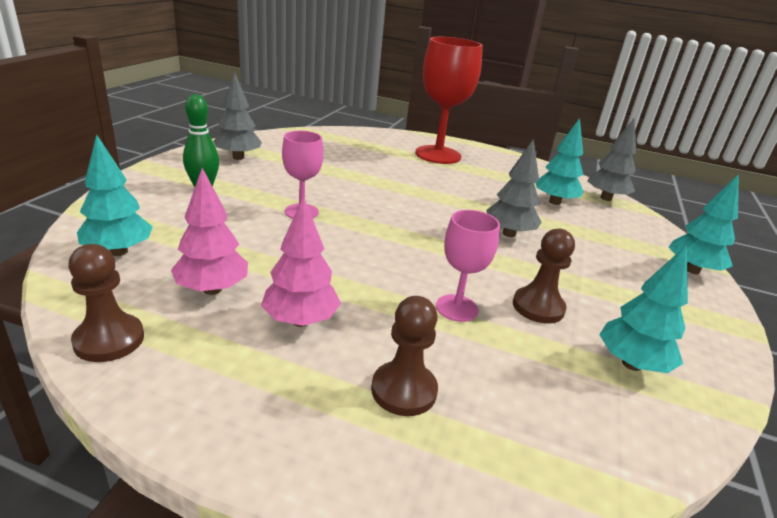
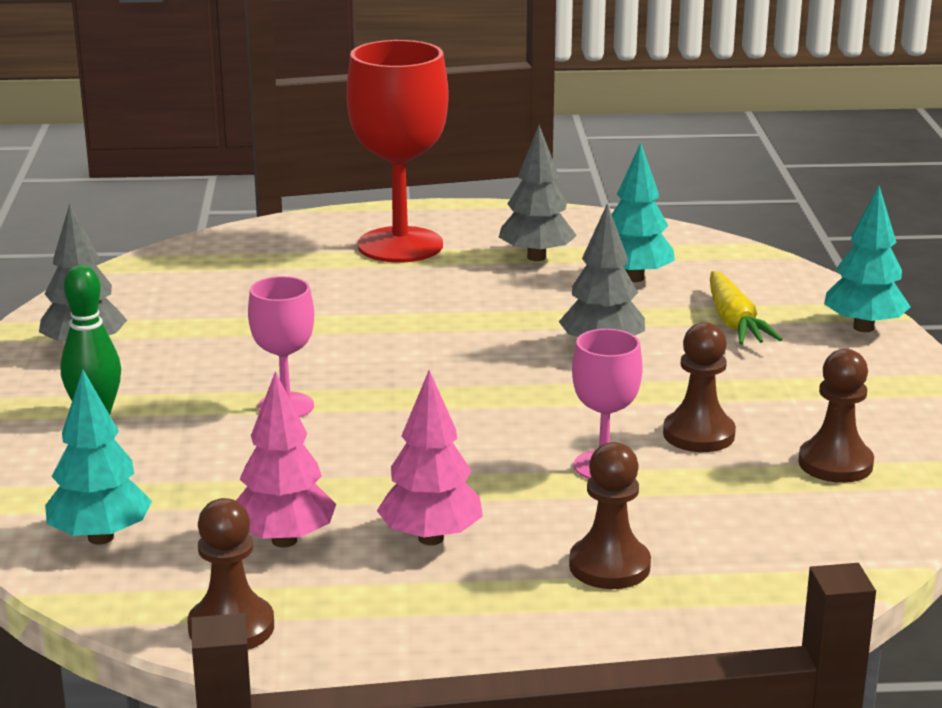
camera: 20 degrees left, 5 degrees down
grey tree [587,117,636,201] -> grey tree moved to [499,125,577,261]
turquoise tree [599,245,688,373] -> brown pawn [798,349,874,483]
none -> yellow carrot [710,271,783,344]

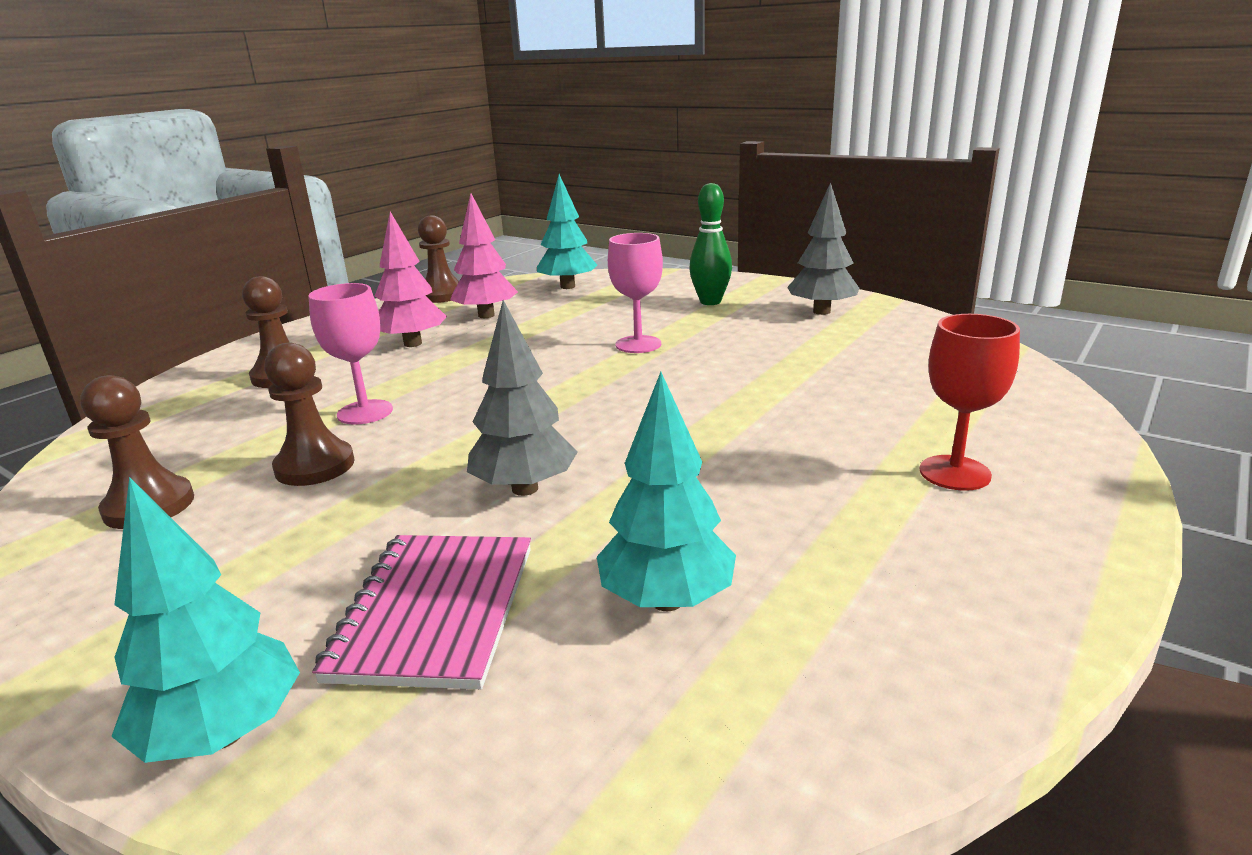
camera: 130 degrees right, 0 degrees up
red goblet [346,40,449,263] -> red goblet [920,314,1020,491], size x0.54
grey tree [499,125,577,261] -> none
yellow carrot [710,271,783,344] -> pink notebook [312,535,531,689]

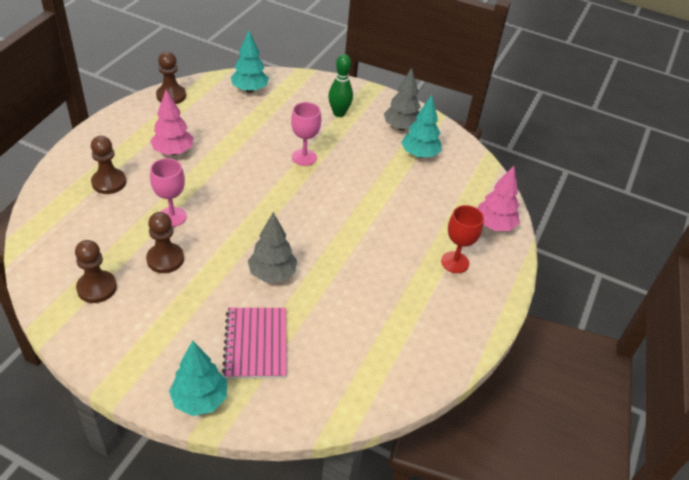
camera: 15 degrees left, 20 degrees up
pink tree [450,194,518,318] -> pink tree moved to [477,166,519,231]
turquoise tree [597,372,736,611] -> turquoise tree moved to [401,95,441,158]

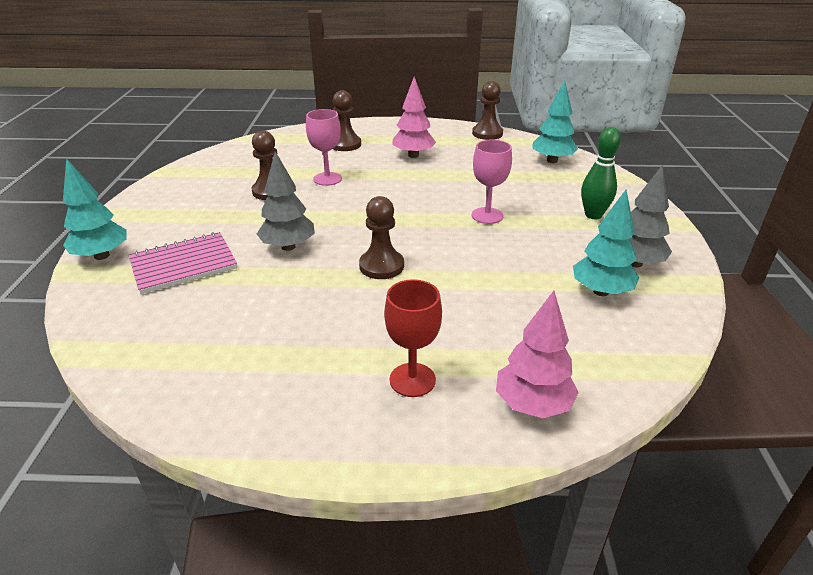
camera: 70 degrees right, 10 degrees down
brown pawn [75,240,117,303] -> brown pawn moved to [359,196,404,279]

